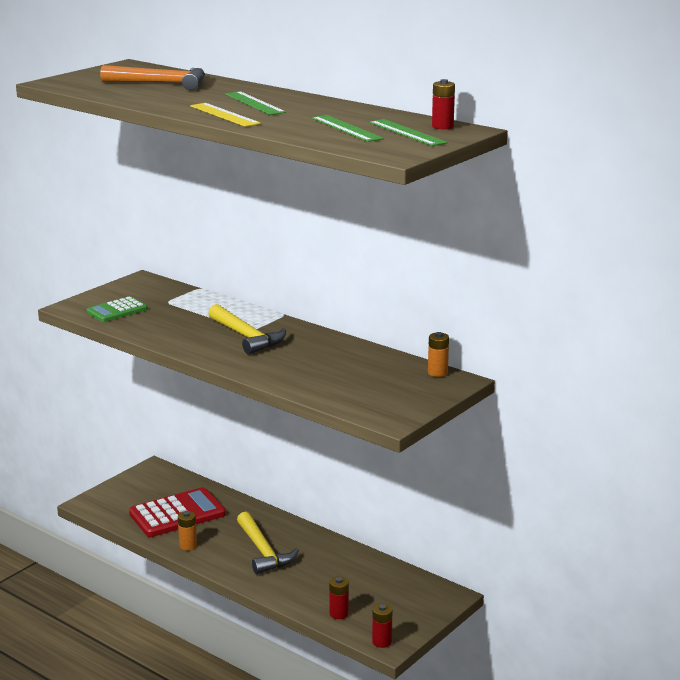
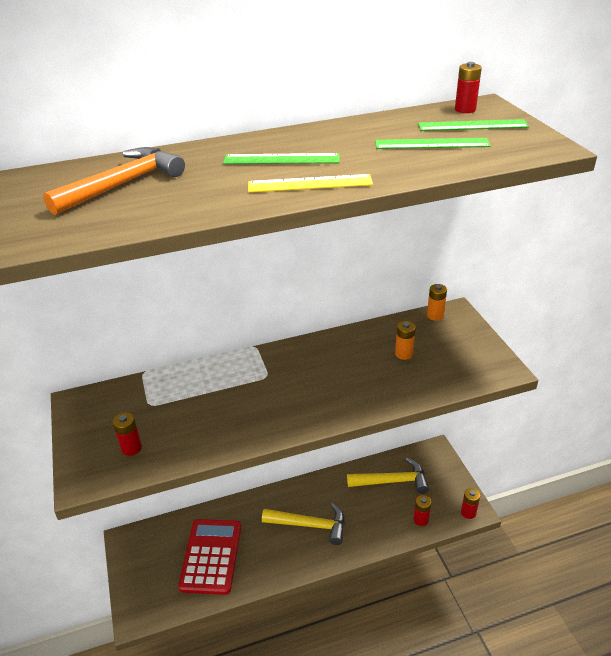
camera: 55 degrees left, 15 degrees up
green calculator [86,296,148,322] -> red battery [113,412,142,456]
orange battery [178,511,197,550] -> orange battery moved to [395,321,416,360]
yellow hammer [208,304,286,355] -> yellow hammer moved to [347,458,429,494]

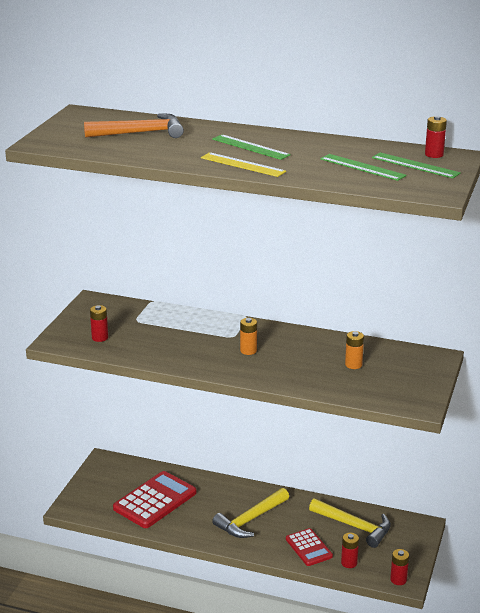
camera: 35 degrees right, 10 degrees down
yellow hammer [262,503,345,545] -> yellow hammer turned 90 degrees clockwise [212,488,289,538]
orange battery [427,284,447,321] -> orange battery moved to [240,318,257,355]
none -> red calculator [286,528,333,566]

